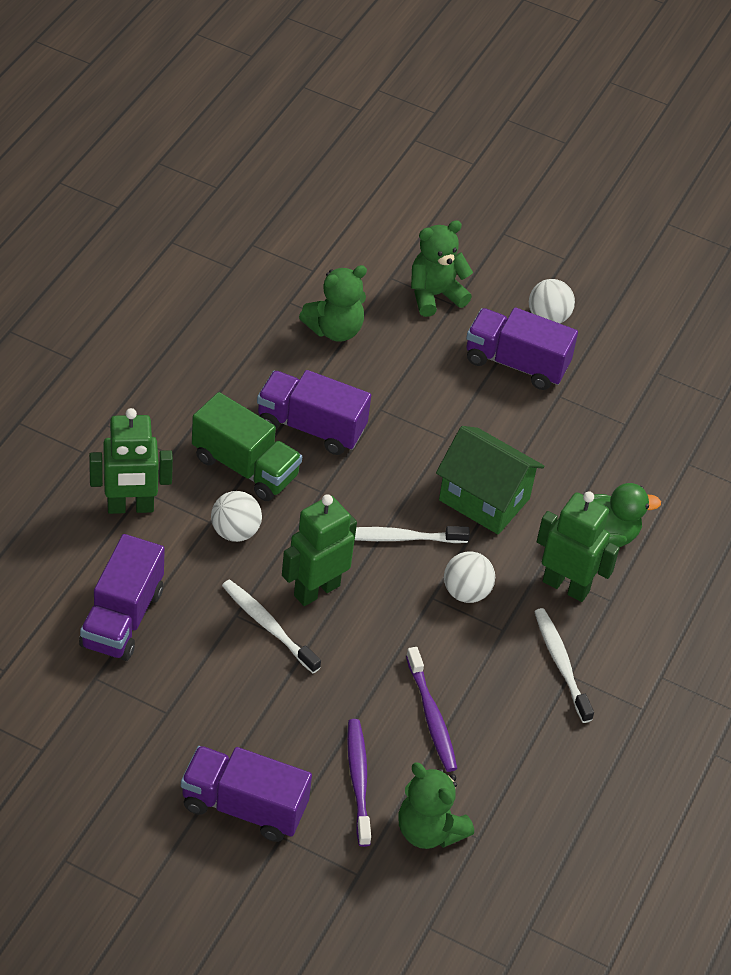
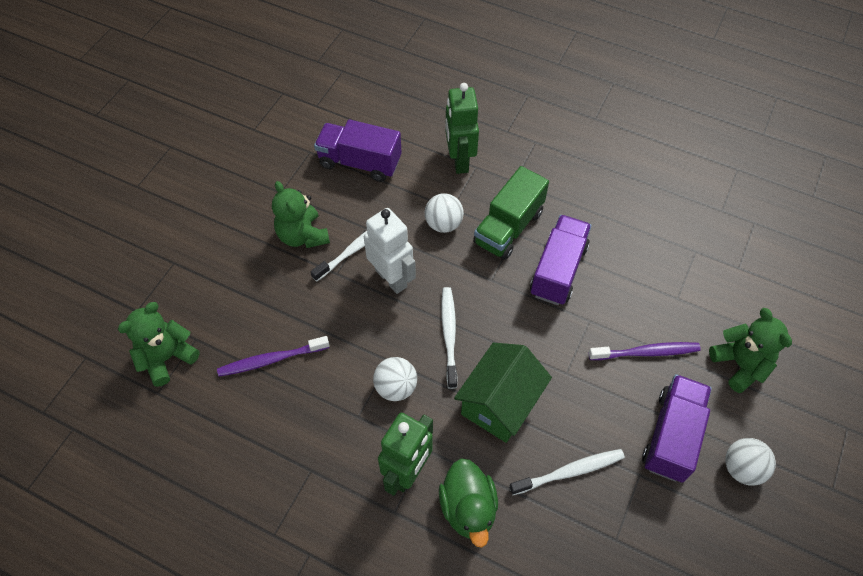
camera: 95 degrees right, 10 degrees up
purple truck [181,746,312,842] -> none
green robot [282,494,357,606] -> white robot [364,208,416,294]
green teddy bear [299,265,367,342] -> green teddy bear moved to [272,181,330,248]
purple toothbrush [347,719,371,847] -> purple toothbrush moved to [589,342,701,360]
white toothbrush [534,608,594,723] -> white toothbrush moved to [509,449,625,495]

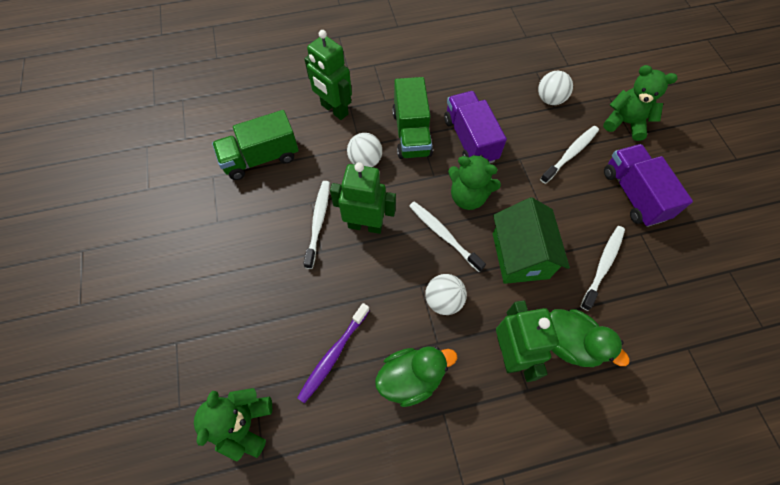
camera: 40 degrees left, 5 degrees up
green teddy bear [272,181,330,248] -> green teddy bear moved to [448,155,501,210]
purple truck [314,119,402,182] -> green truck [212,110,299,180]
white robot [364,208,416,294] -> green robot [330,162,396,234]
purple toothbrush [589,342,701,360] -> white toothbrush [540,126,599,184]
white ball [725,438,776,486] -> white ball moved to [538,71,573,105]
none -> green duck [375,346,457,407]

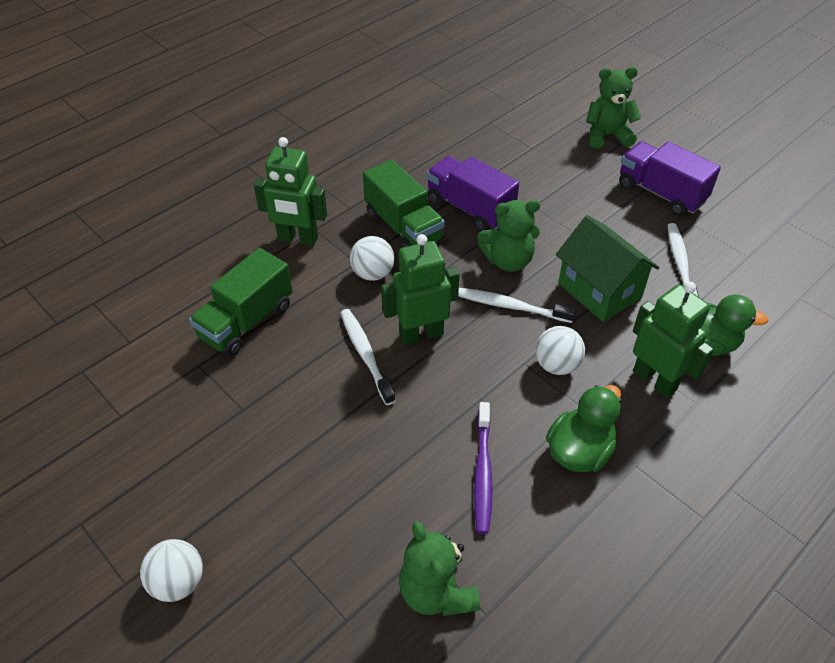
camera: 30 degrees left, 15 degrees down
white ball [538,71,573,105] -> white ball moved to [140,539,203,602]
white toothbrush [540,126,599,184] -> none

